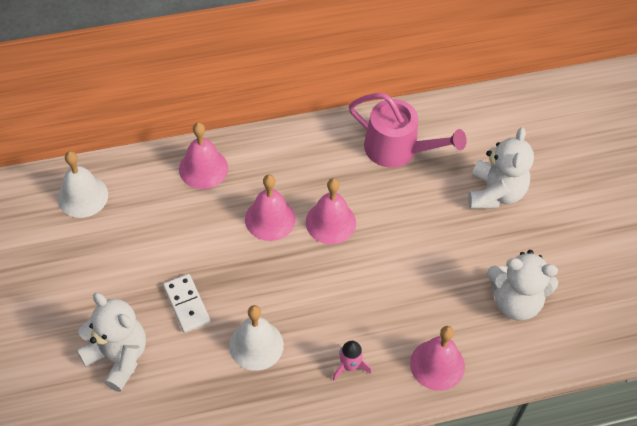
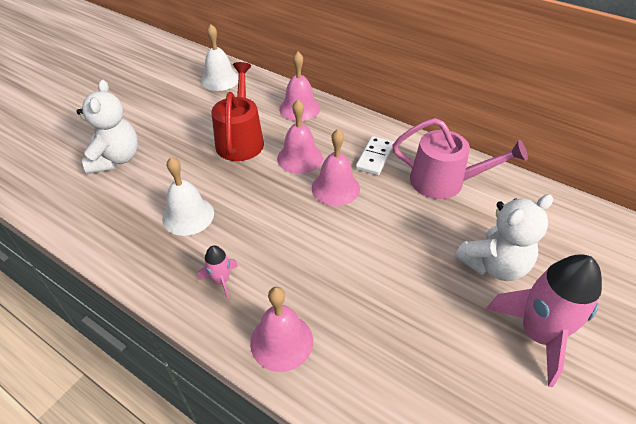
camera: 50 degrees right, 10 degrees down
white domino [163,274,210,333] -> white domino moved to [356,136,394,175]
pink watering can [349,93,467,168] -> pink watering can turned 60 degrees counterclockwise [392,118,528,199]
white teddy bear [487,250,559,321] -> none
none -> red watering can [211,62,264,161]
none -> pink rocket [486,254,602,387]

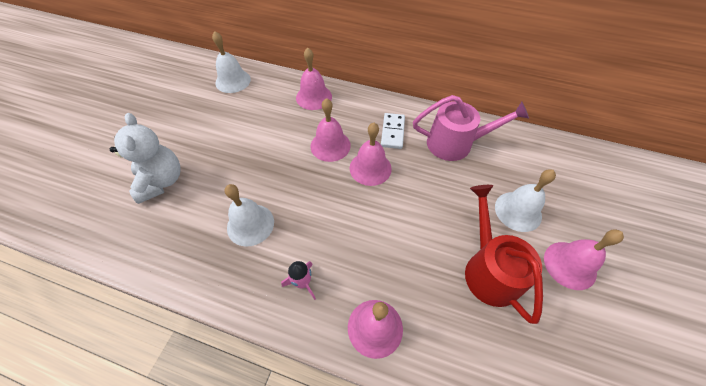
camera: 15 degrees left, 10 degrees up
red watering can [211,62,264,161] -> red watering can moved to [465,185,543,324]
white teddy bear [455,194,553,281] -> white bell [495,169,556,232]
pink rocket [486,254,602,387] -> pink bell [544,229,624,290]

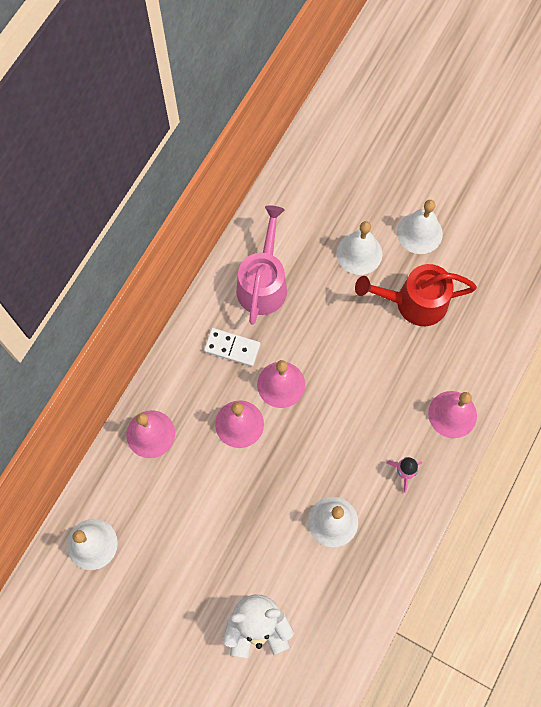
camera: 80 degrees left, 15 degrees up
pink bell [544,229,624,290] -> white bell [397,200,443,254]

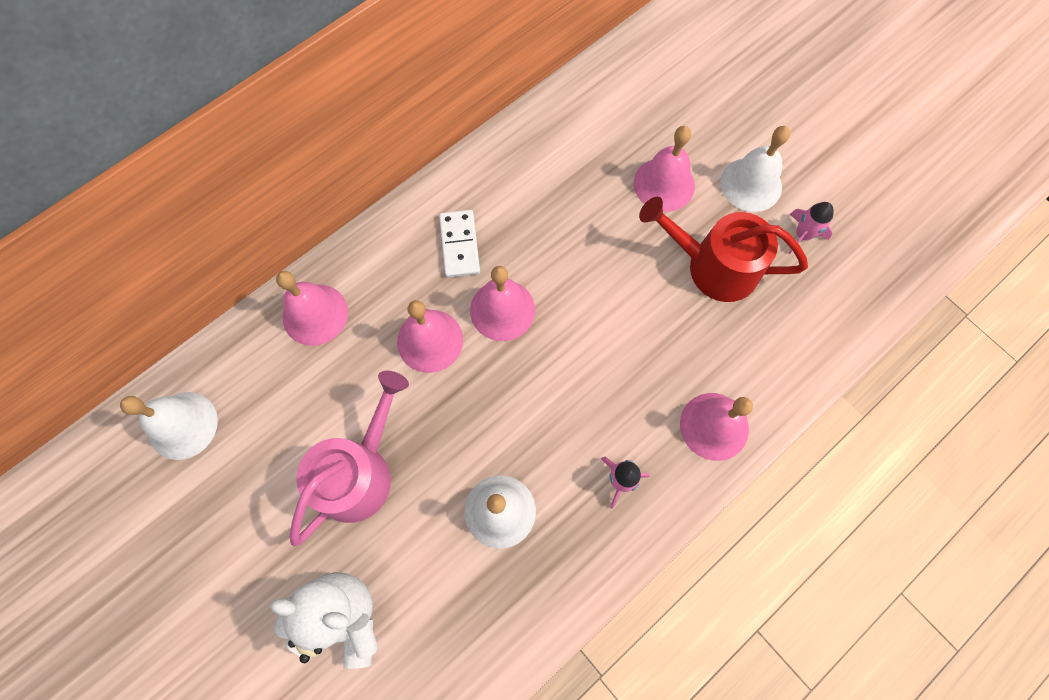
camera: 20 degrees right, 0 degrees up
white domino [204,328,260,366] -> white domino turned 45 degrees clockwise [439,210,480,278]
pink watering can [236,206,287,325] -> pink watering can moved to [290,371,409,546]
white bell [336,221,382,275] -> pink bell [634,126,695,212]
none -> pink rocket [788,202,833,254]

